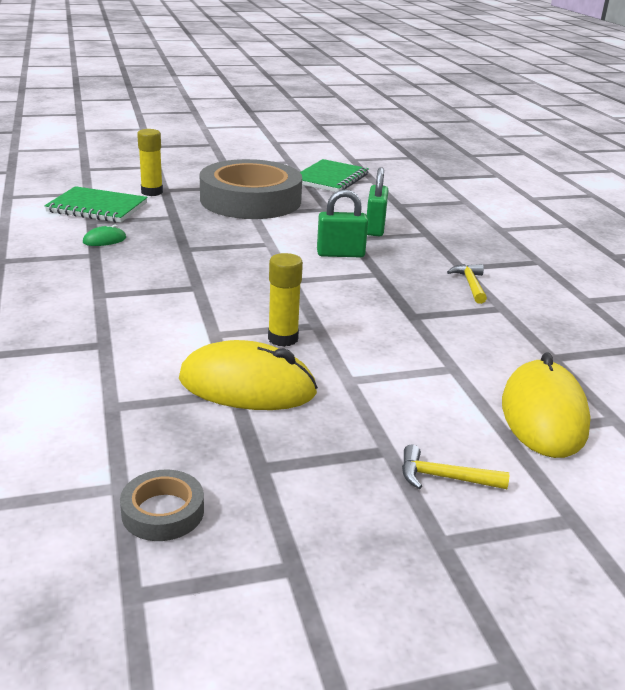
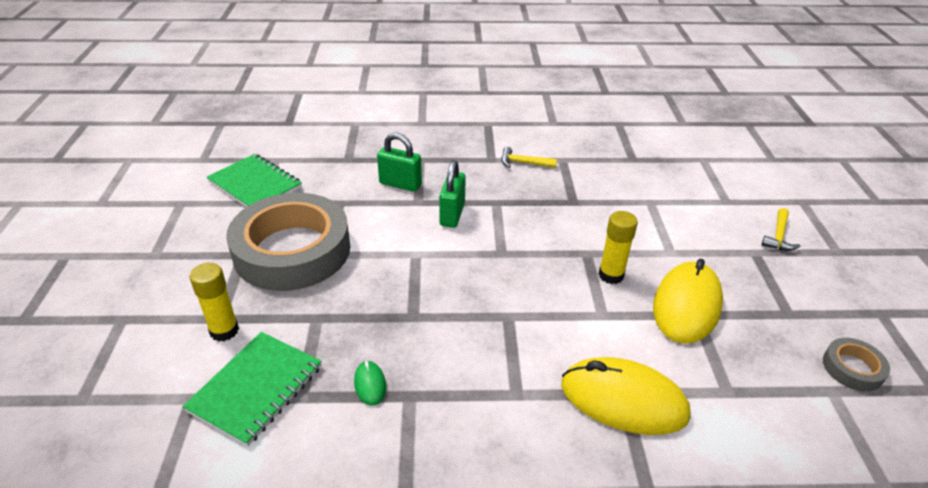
camera: 75 degrees left, 10 degrees up
yellow mouse [502,352,591,458] -> yellow mouse moved to [562,357,691,435]

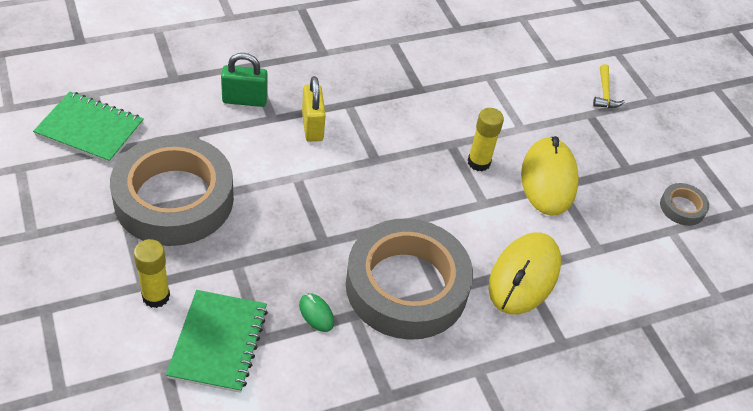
camera: 25 degrees left, 10 degrees up
green padlock [439,160,466,228] -> yellow padlock [302,76,326,142]
yellow hammer [501,147,557,168] -> none
yellow mouse [562,357,691,435] -> yellow mouse turned 60 degrees counterclockwise [489,232,561,314]
none -> grey tape [346,218,473,340]

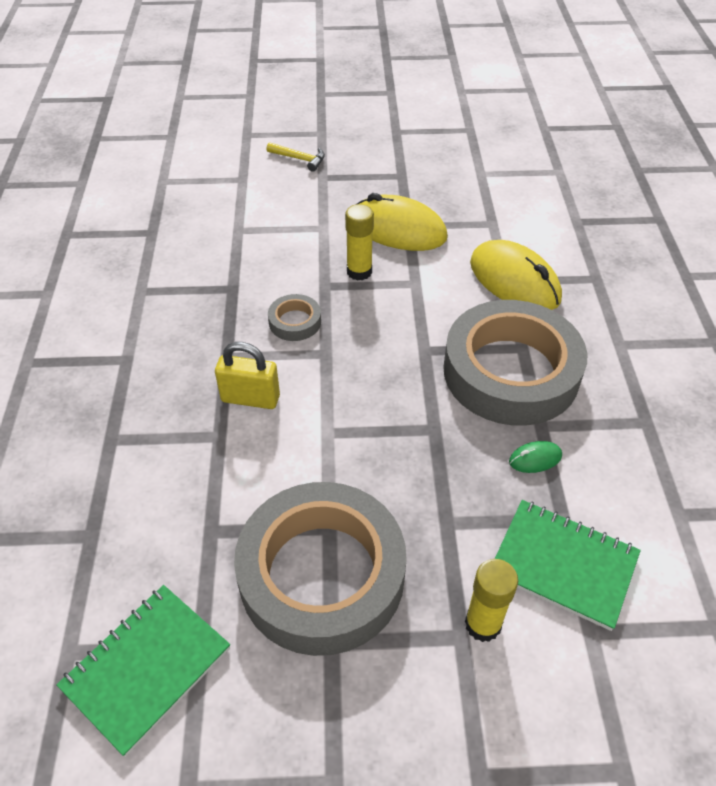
camera: 65 degrees left, 0 degrees up
green padlock [221,53,268,107] -> none
grey tape [660,183,709,226] -> grey tape moved to [268,294,321,341]

